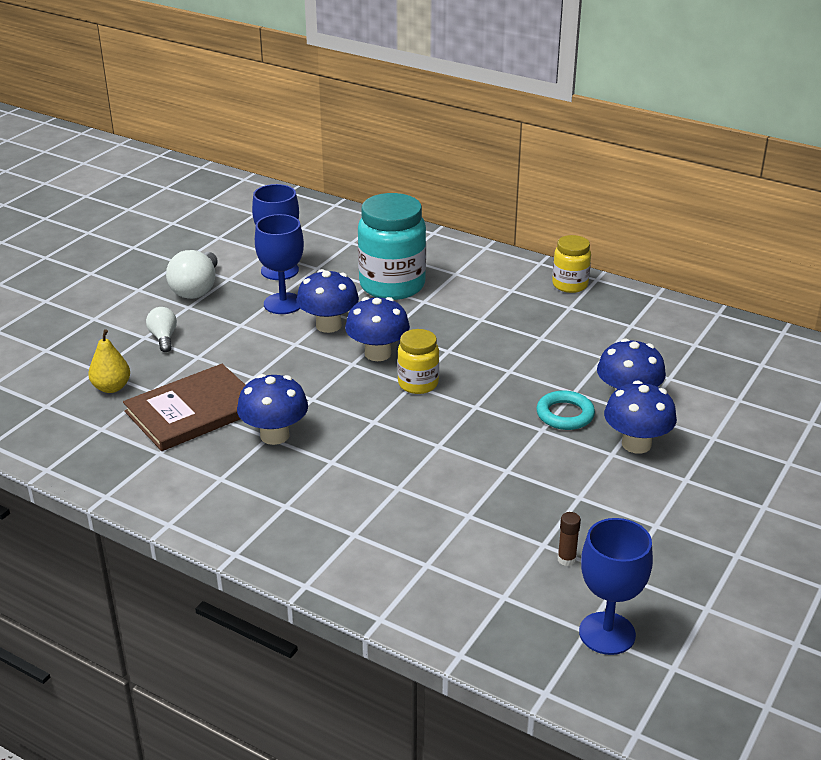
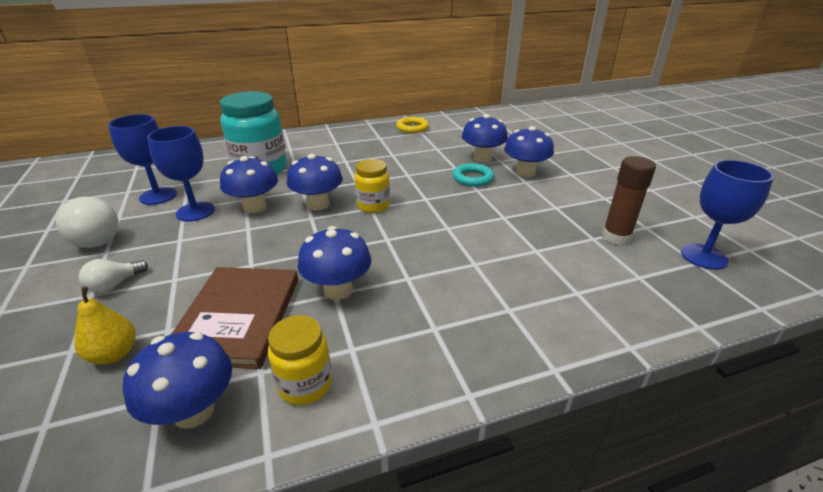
camera: 50 degrees left, 0 degrees up
white light bulb [146,307,177,352] -> white light bulb turned 75 degrees counterclockwise [79,259,148,293]
yellow jar [552,235,591,293] -> yellow jar moved to [268,315,332,405]
brown glue stick [558,512,581,566] -> brown glue stick [602,156,656,245], size x1.96
none -> blue mushroom [123,332,232,429]
none -> yellow ring [396,117,429,133]

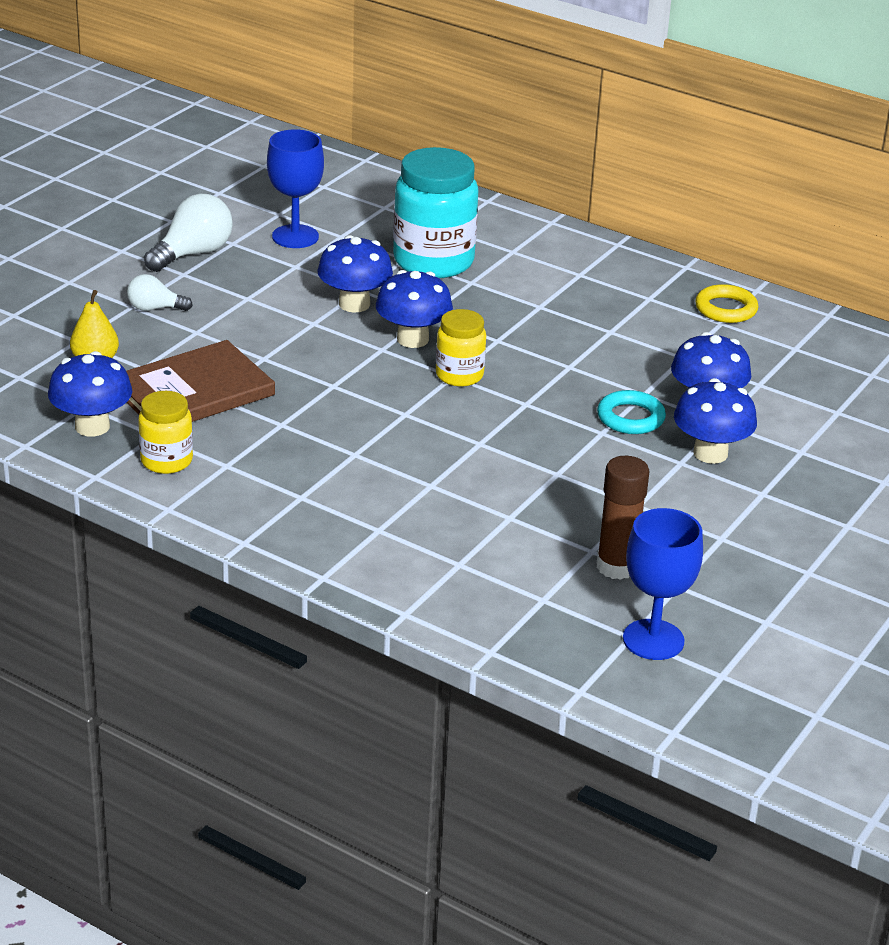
camera: 50 degrees right, 0 degrees up
white light bulb [56,197,119,248] -> white light bulb turned 150 degrees counterclockwise [144,194,233,272]
blue goblet [147,126,215,222] -> none
blue mushroom [298,226,371,300] -> none

